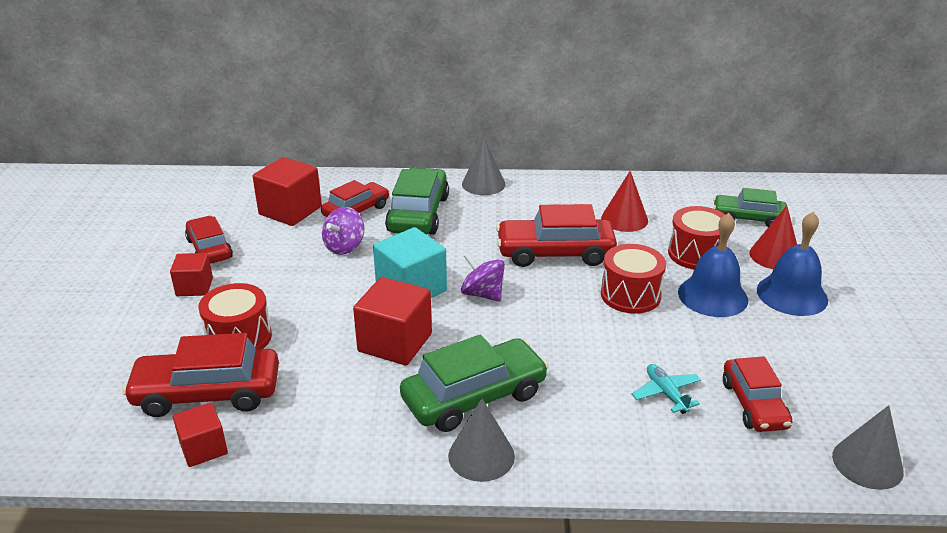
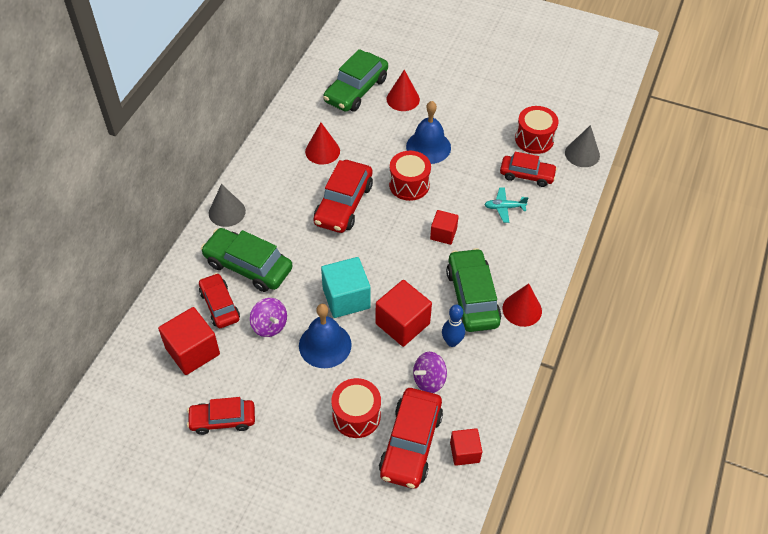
camera: 70 degrees left, 20 degrees up
red cube [170,253,213,296] -> red cube moved to [430,210,459,245]
grey cone [448,398,515,482] -> red cone [502,283,542,327]
purple spinning top [461,253,505,302] -> purple spinning top moved to [413,352,447,393]
red drum [668,206,729,269] -> red drum moved to [515,106,559,154]
green car [713,188,787,227] -> green car [323,49,388,112], size x1.53
blue bell [757,212,828,316] -> blue bell moved to [299,304,352,368]
none -> blue bowling pin [442,305,465,347]

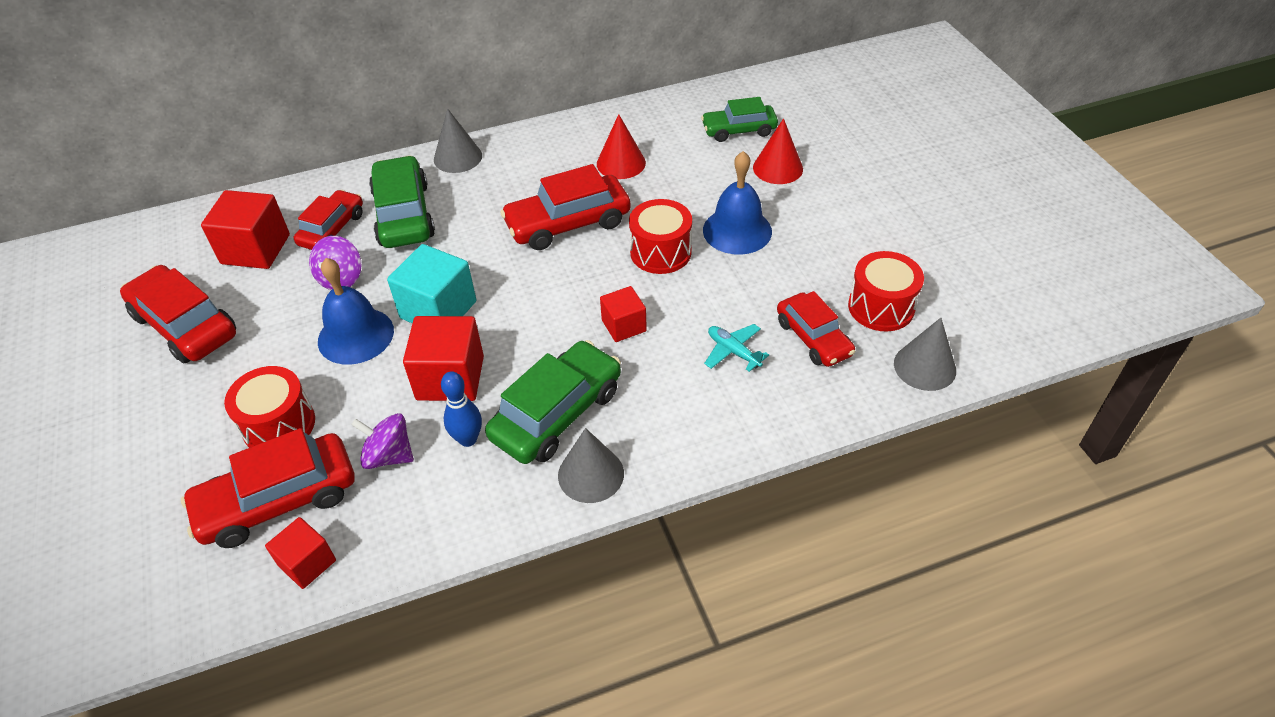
camera: 50 degrees right, 5 degrees down
red car [187,397,255,435] -> red car [120,265,236,363], size x1.53
green car [323,49,388,112] -> green car [701,97,778,142], size x0.65
red cone [502,283,542,327] -> grey cone [558,428,624,503]

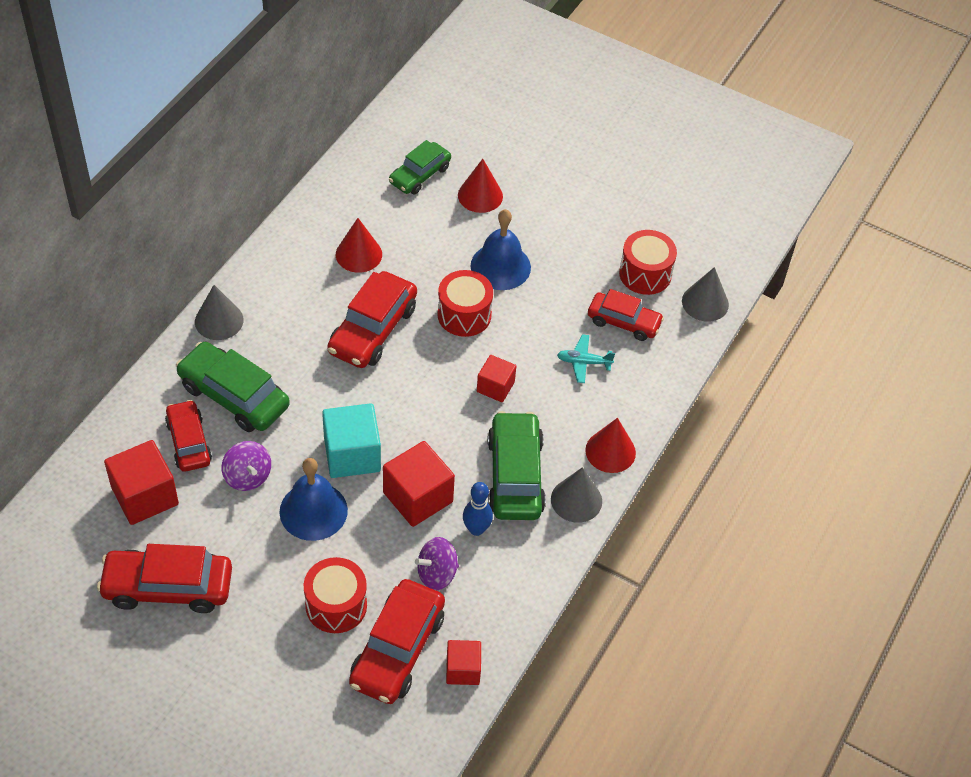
camera: 45 degrees left, 5 degrees up
none -> red cone [585,418,636,473]

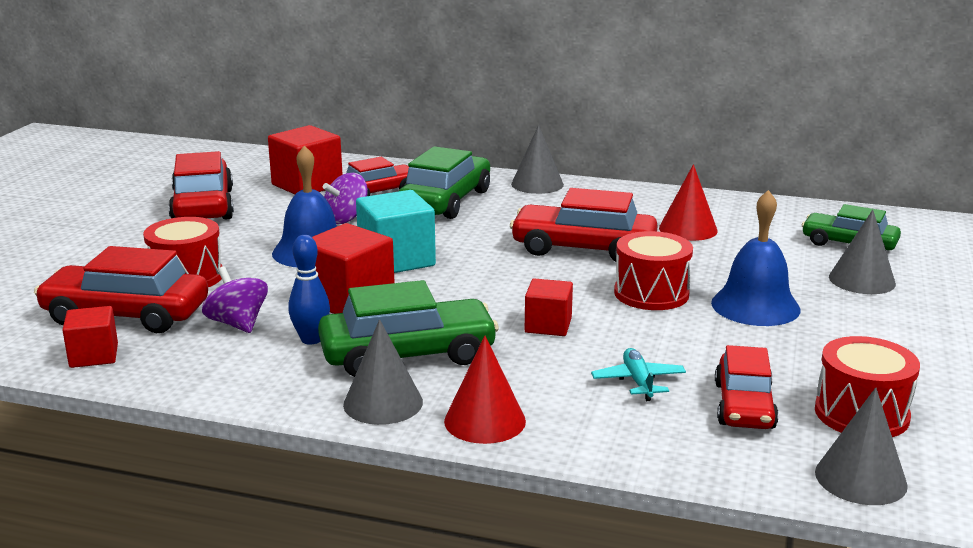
camera: 80 degrees right, 30 degrees down
red cone [458,159,503,213] -> grey cone [829,210,896,294]

